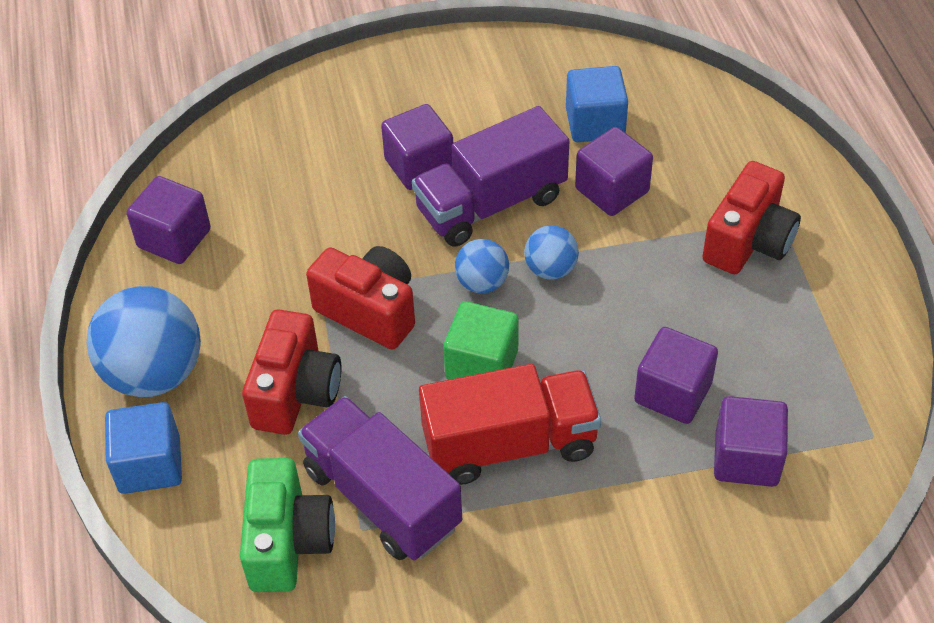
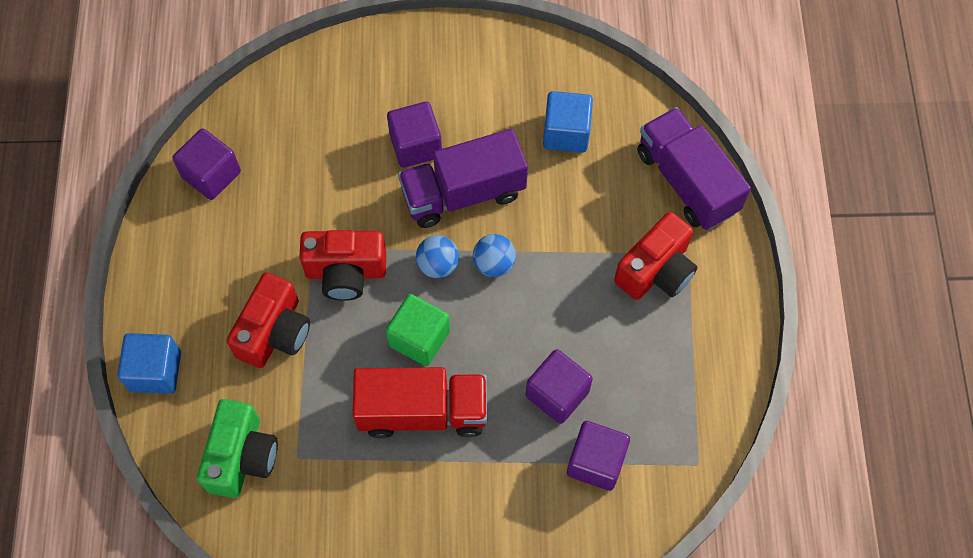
camera: 10 degrees right, 15 degrees up
blue ball [87,286,201,397] -> none
purple truck [298,396,462,560] -> purple truck moved to [637,107,751,230]
red camera [306,246,415,350] -> red camera turned 135 degrees clockwise [299,230,386,301]
purple cube [575,127,653,216] -> none

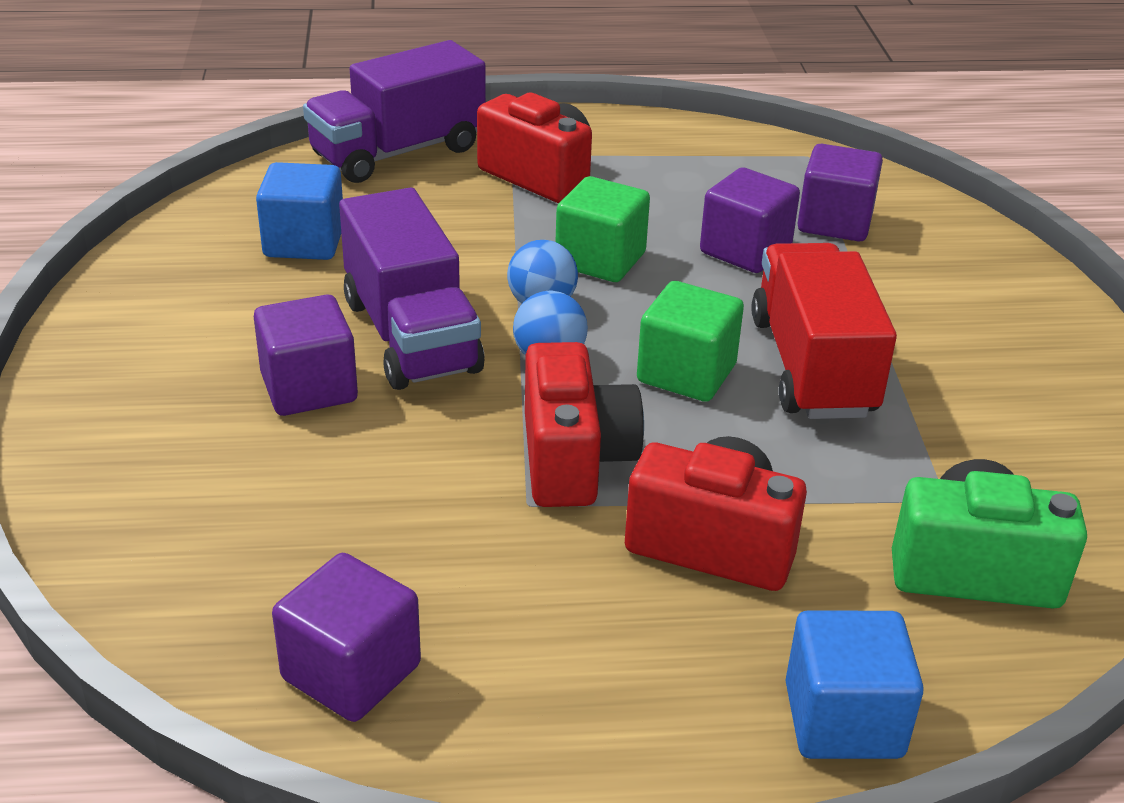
camera: 95 degrees left, 30 degrees down
none -> green cube [555,176,650,282]

